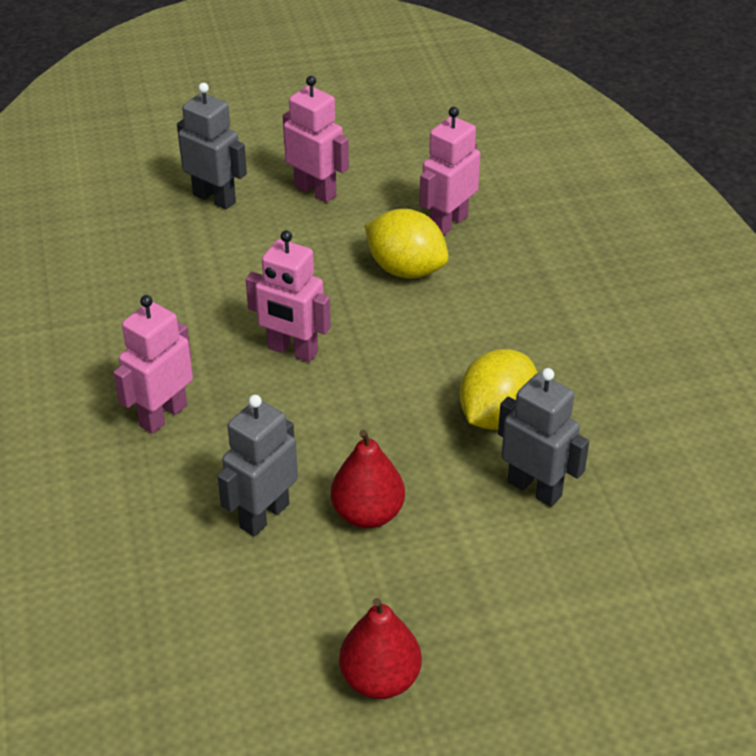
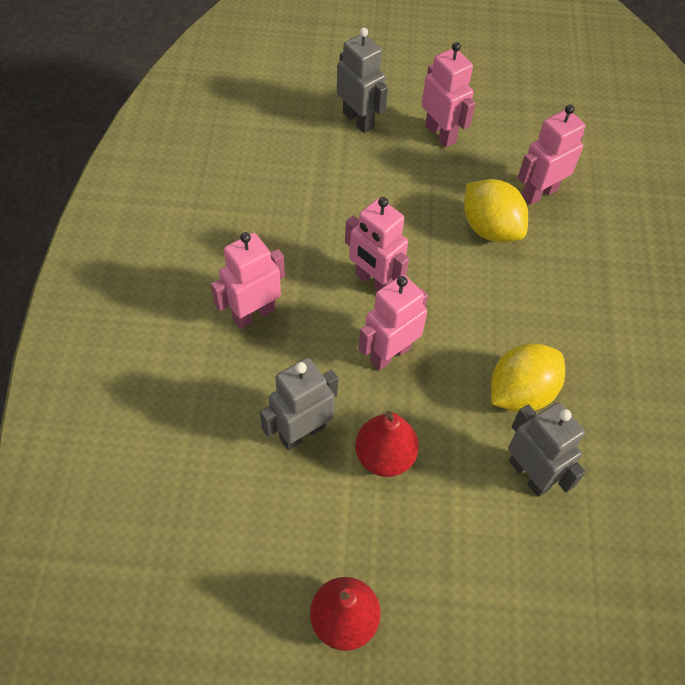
camera: 15 degrees right, 15 degrees up
none -> pink robot [359,275,428,371]

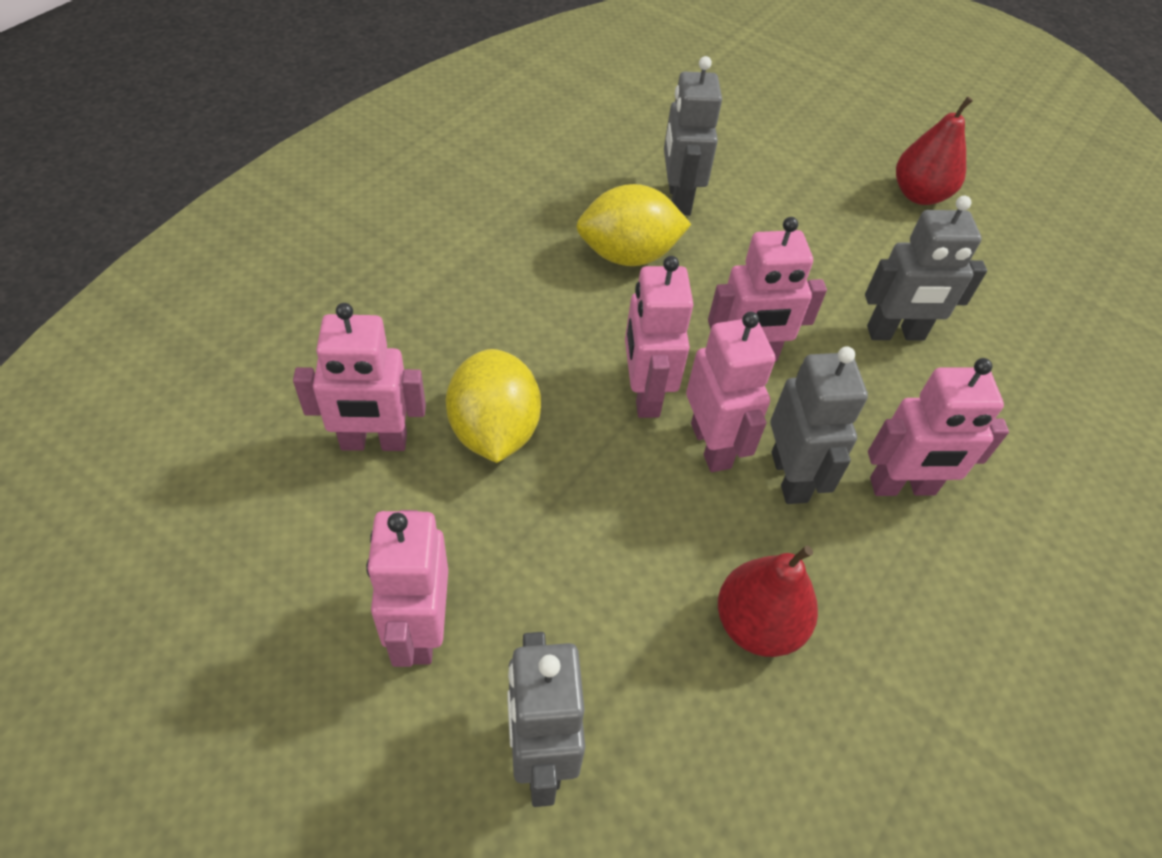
camera: 150 degrees left, 5 degrees down
red pear [355,411,419,477] -> red pear moved to [718,546,818,657]
none -> pink robot [625,256,694,418]
none -> grey robot [770,346,868,504]

